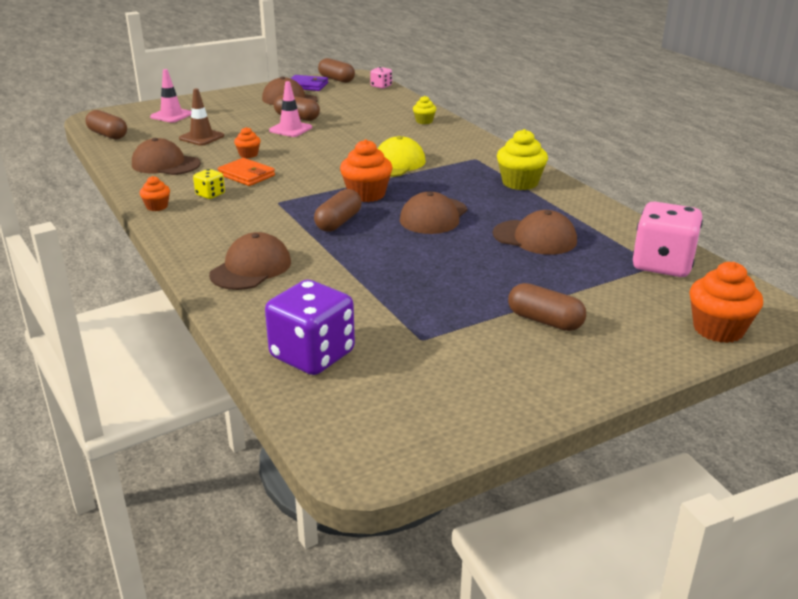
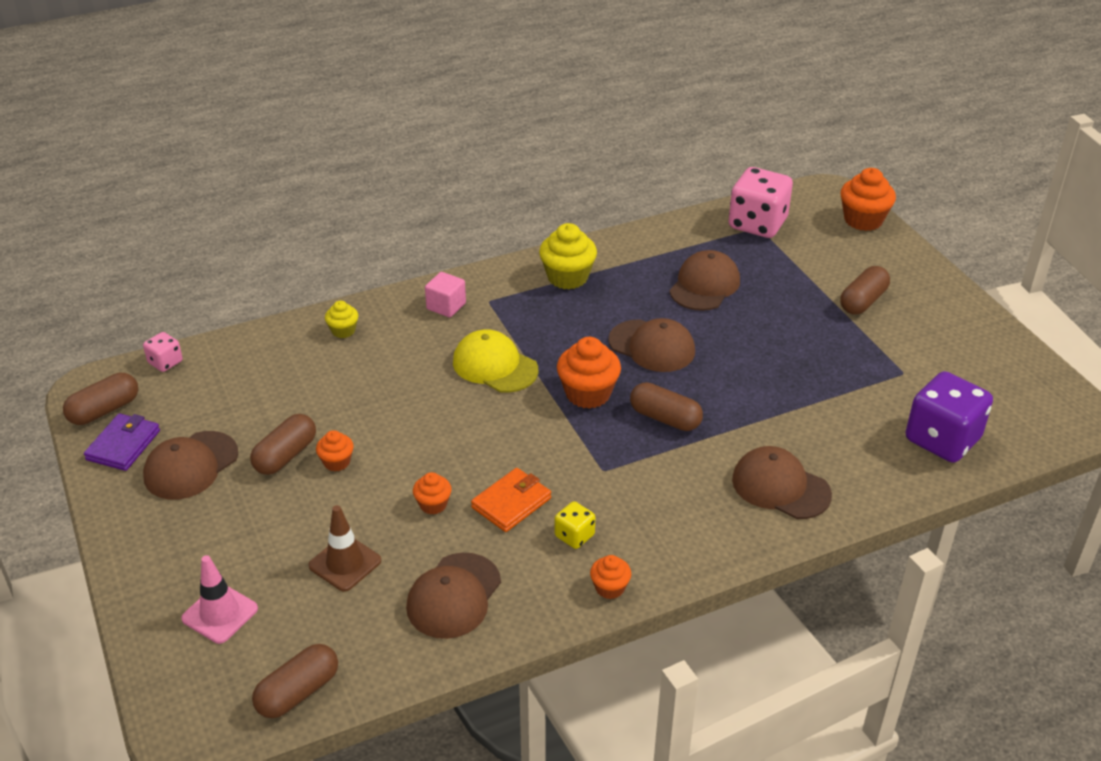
camera: 85 degrees left, 10 degrees up
pink traffic cone [269,81,312,137] -> orange cupcake [316,430,354,471]
none -> pink cube [425,272,466,317]

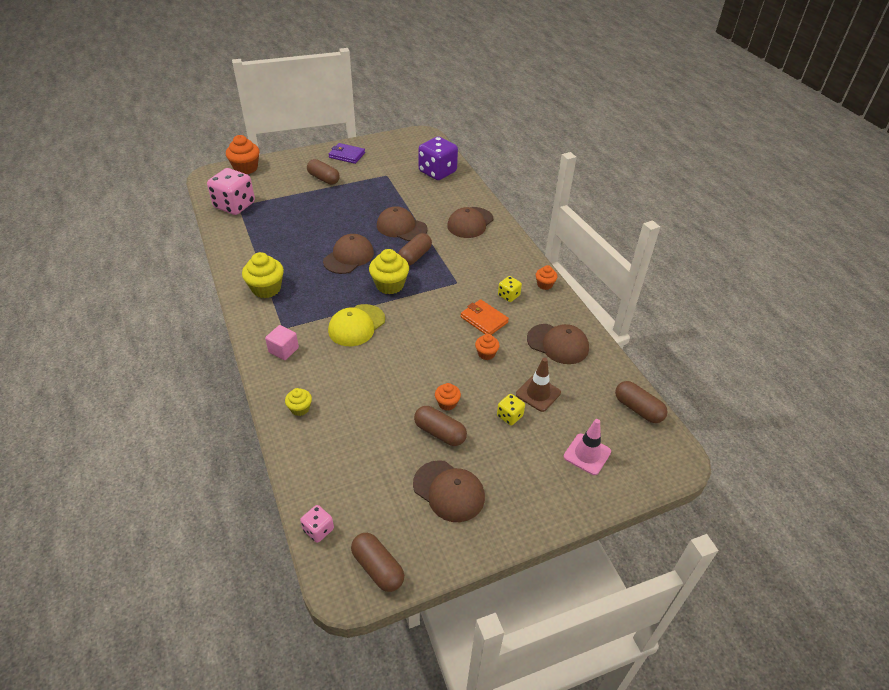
camera: 90 degrees left, 5 degrees up
purple wallet [84,413,160,471] -> purple wallet moved to [329,143,365,164]
orange cupcake [557,337,621,409] -> yellow cupcake [369,249,409,294]
brown cap [669,250,740,311] -> brown cap moved to [377,206,428,241]
none -> yellow dice [497,394,525,425]

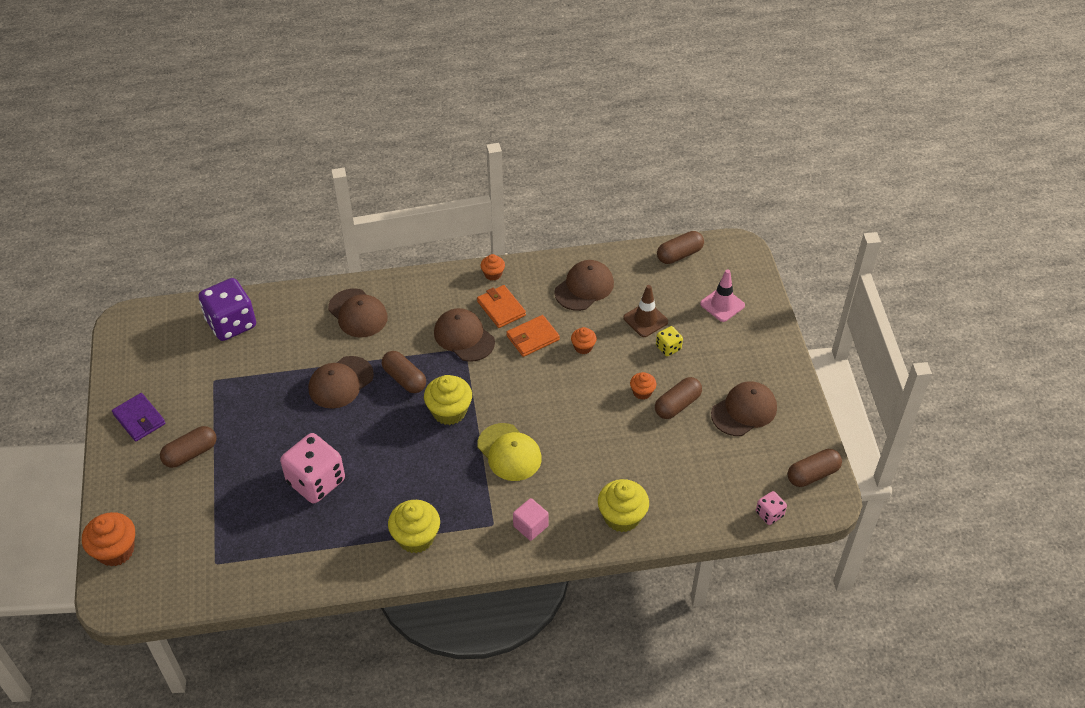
camera: 75 degrees left, 5 degrees up
pink dice [207,168,255,215] -> pink dice moved to [280,433,345,503]
yellow cupcake [285,388,312,416] -> yellow cupcake [598,479,649,532], size x1.81
brown cap [323,234,374,274] -> brown cap moved to [434,308,495,362]
purple wallet [329,143,365,164] -> purple wallet turned 75 degrees counterclockwise [112,393,166,442]
yellow dice [498,276,522,302] -> orange wallet [477,285,526,328]

